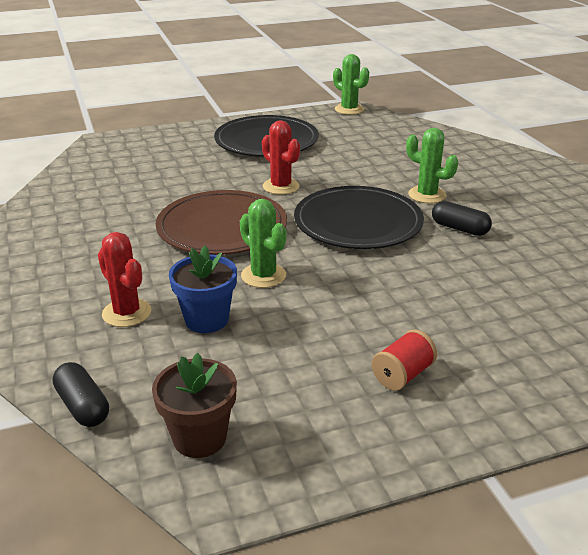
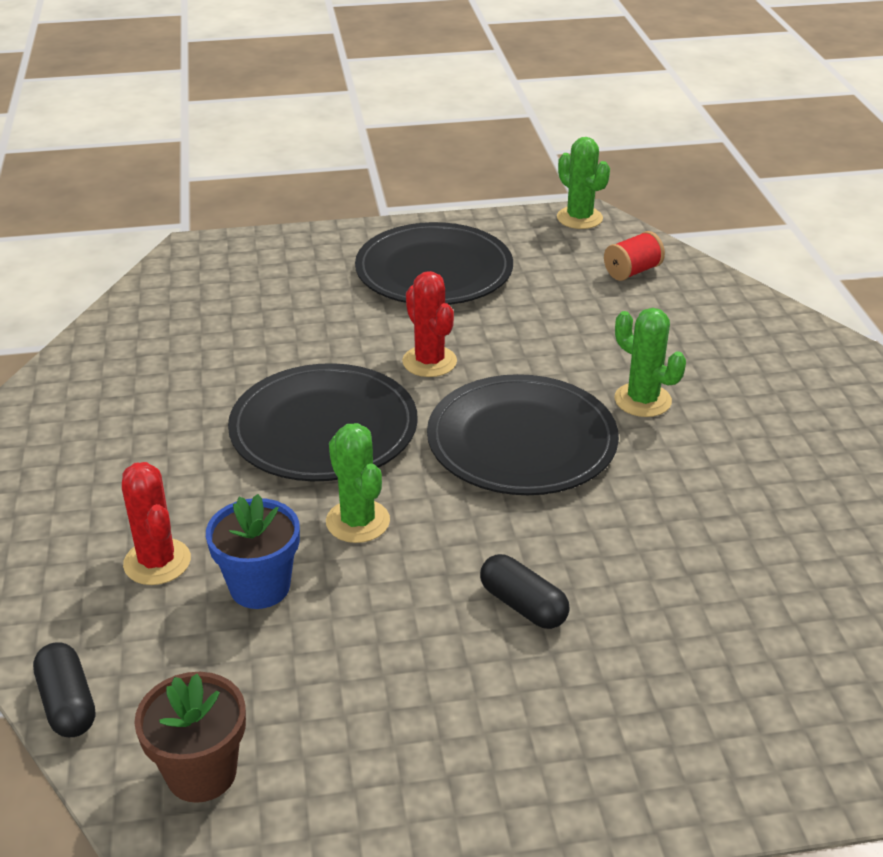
camera: 10 degrees right, 5 degrees up
brown plate [156,190,287,255] -> black plate [228,363,418,481]
red spool [372,329,437,391] -> red spool moved to [604,231,665,281]
black capsule [432,201,492,236] -> black capsule moved to [480,554,570,629]

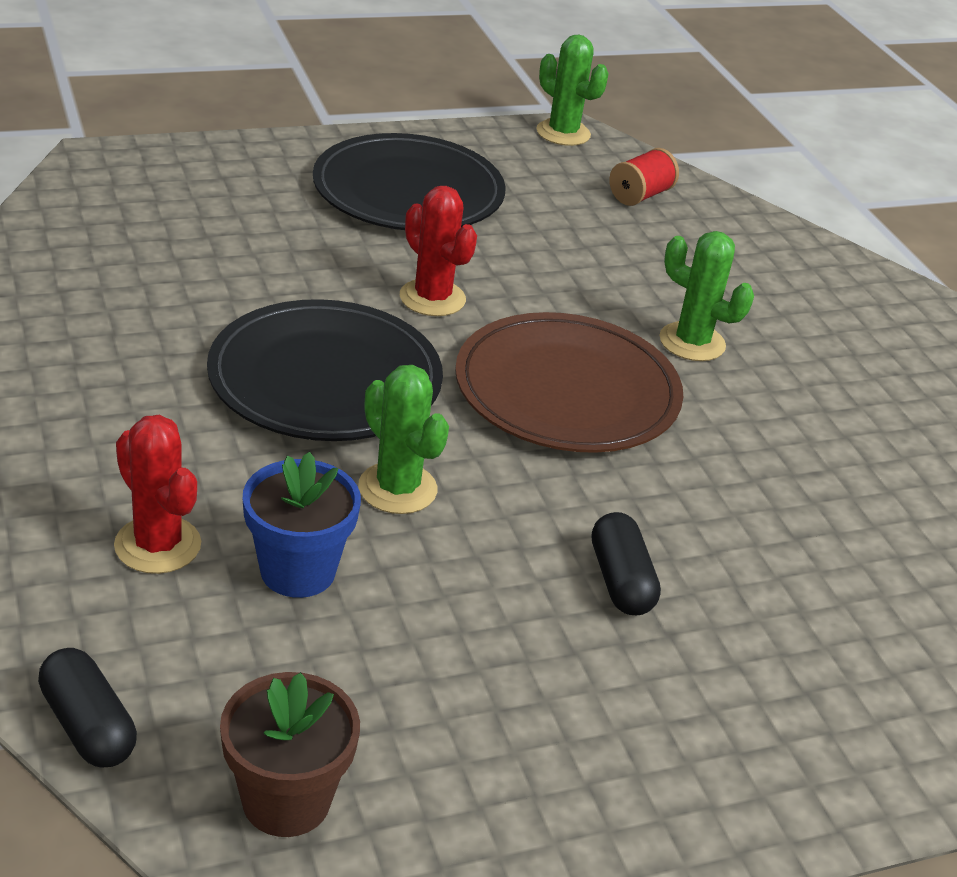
camera: 15 degrees left, 0 degrees up
black plate [427,374,619,495] -> brown plate [455,312,683,453]
black capsule [480,554,570,629] -> black capsule turned 45 degrees clockwise [592,512,661,615]

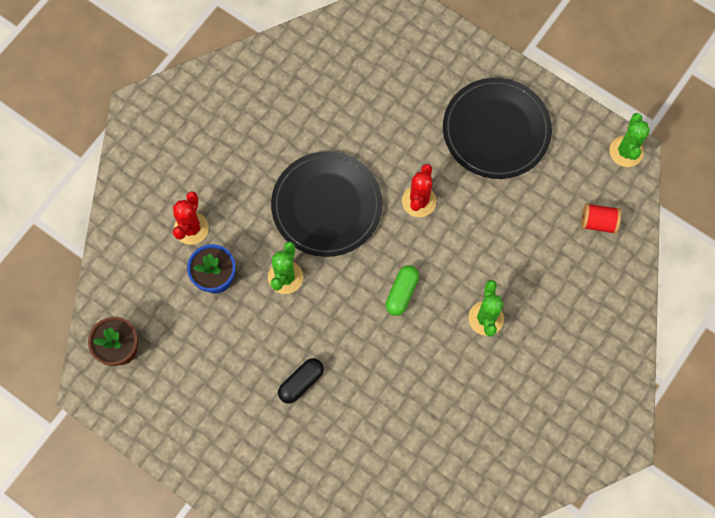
camera: 60 degrees right, 35 degrees up
black capsule [38,648,137,768] -> none
brown plate [455,312,683,453] -> green capsule [385,265,419,316]

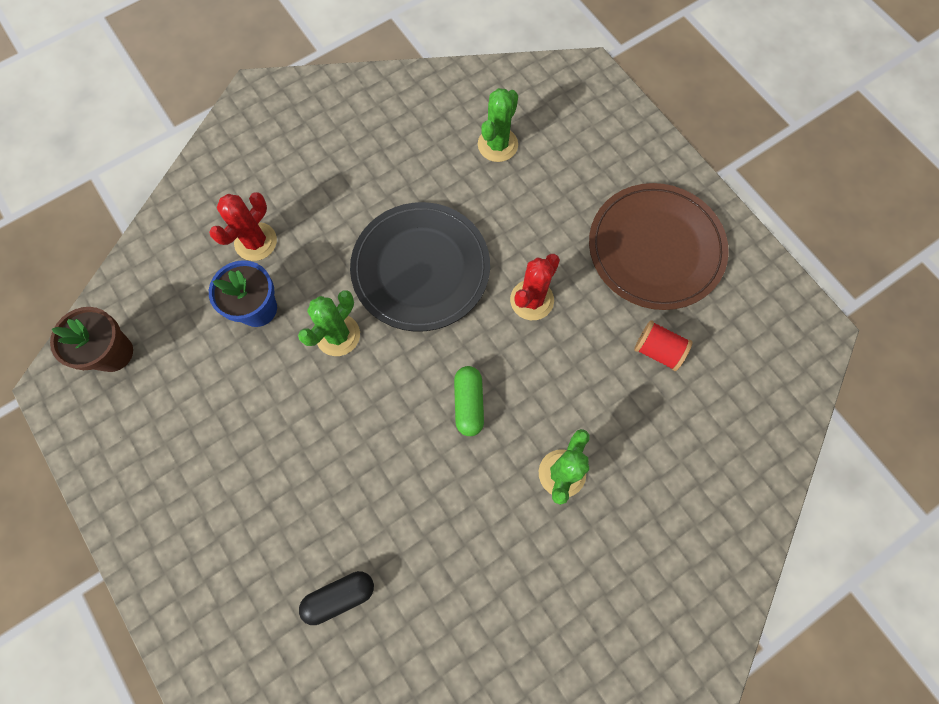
camera: 20 degrees right, 0 degrees up
black capsule [278,358,324,404] -> black capsule moved to [299,571,374,625]
green capsule [385,265,419,316] -> green capsule turned 45 degrees counterclockwise [454,366,484,436]
black plate [443,78,552,179] -> brown plate [589,183,729,310]
red spool [581,203,621,234] -> red spool moved to [634,320,692,371]
green cactus [610,113,650,167] -> green cactus moved to [478,88,518,162]

